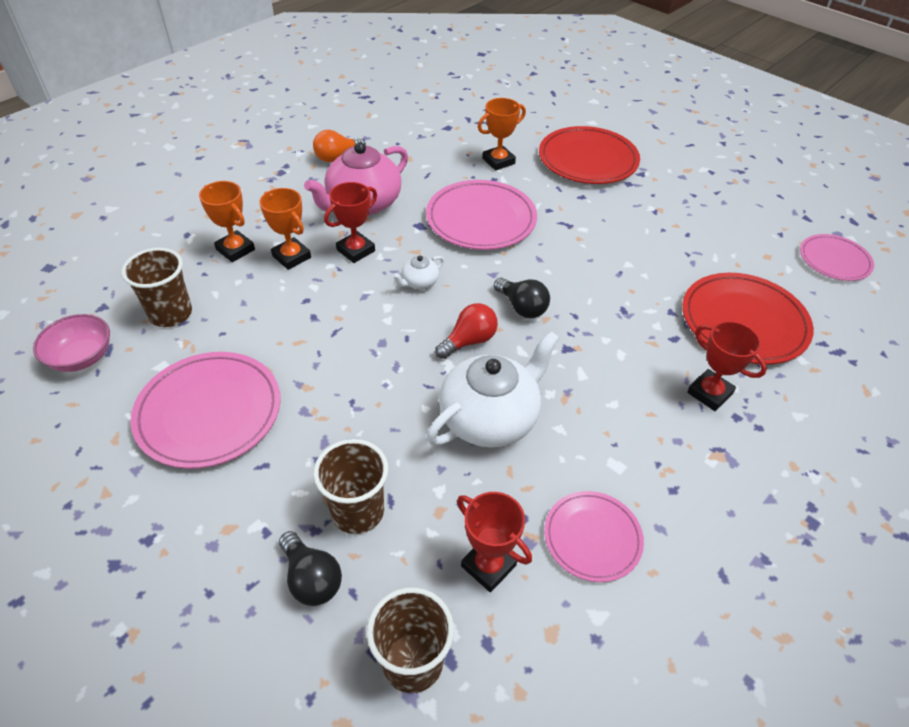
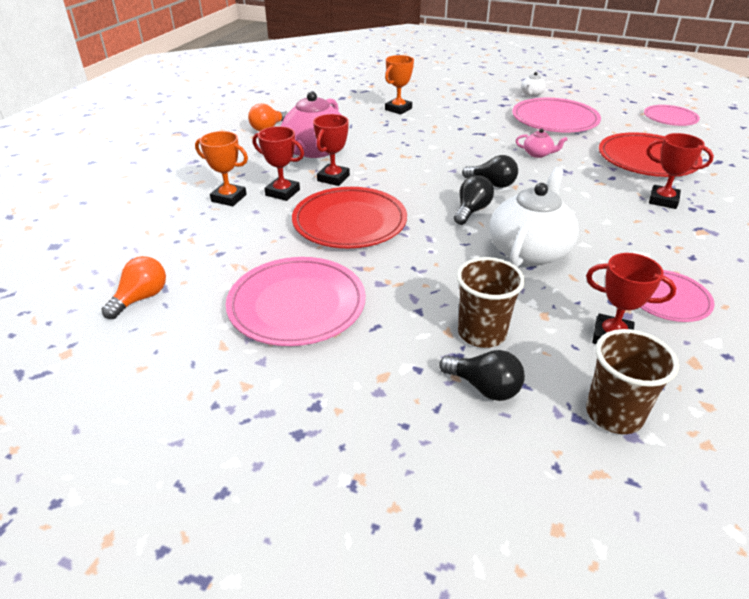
camera: 20 degrees left, 10 degrees down
pink bowl [33,314,110,372] -> orange light bulb [101,256,166,319]
brown cup [121,248,192,327] -> none
orange trophy [260,188,311,270] -> red trophy [253,126,304,201]
white teapot [392,256,444,289] -> white teapot moved to [521,72,546,97]
pink plate [426,180,537,250] -> pink plate moved to [512,98,601,132]
red light bulb [435,303,498,359] -> black light bulb [454,175,494,225]
red plate [539,126,640,184] -> red plate moved to [292,187,407,248]
none -> pink teapot [516,129,568,158]

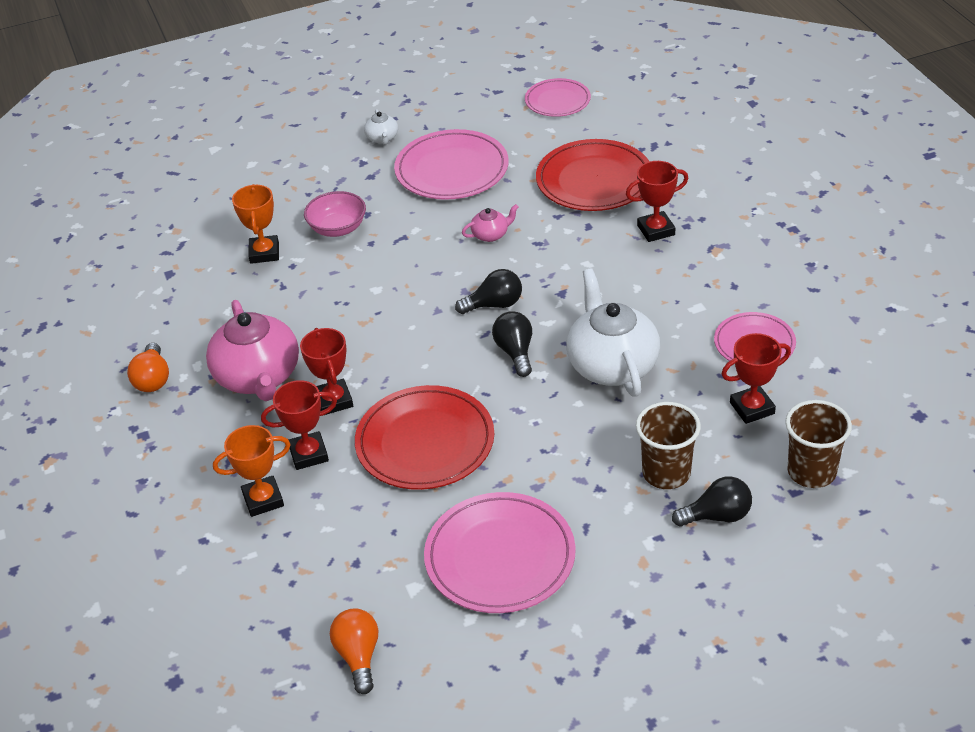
camera: 40 degrees left, 5 degrees up
none -> pink bowl [304,191,366,237]

